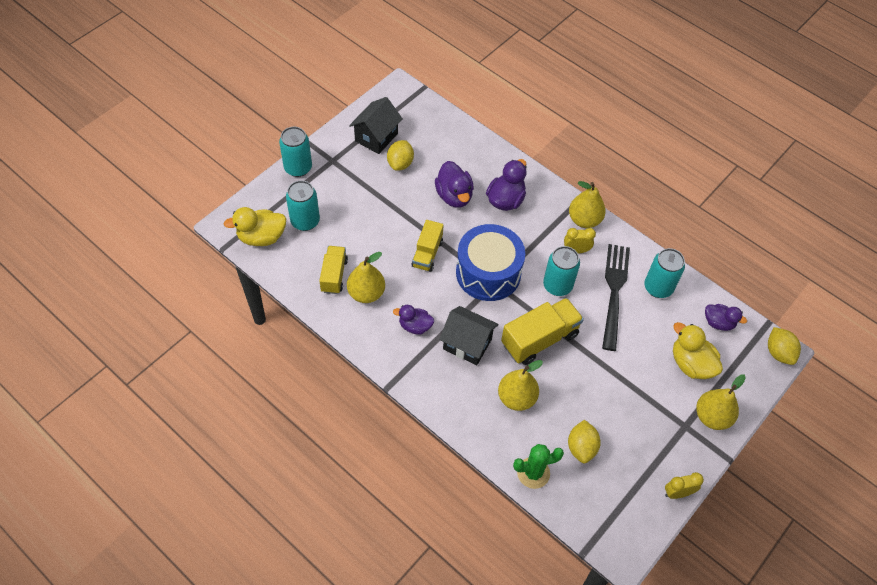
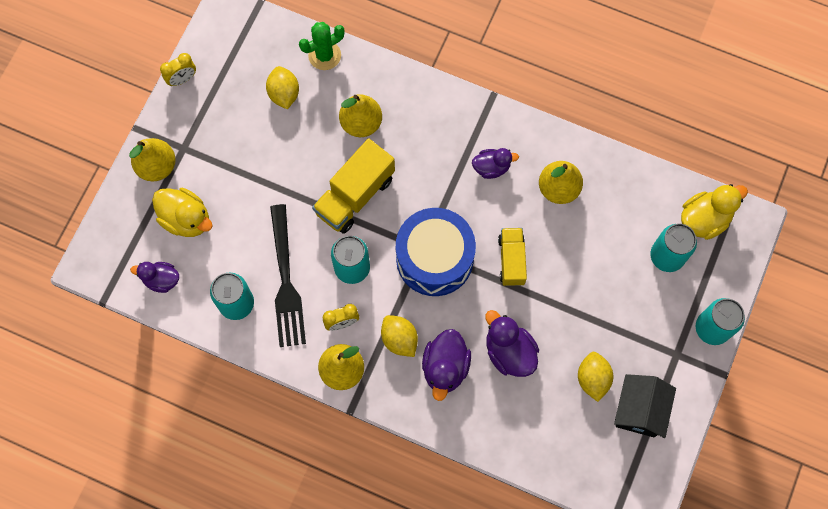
camera: 165 degrees right, 15 degrees up
yellow truck [319,246,348,294] -> none
black house [439,306,499,365] -> none
yellow lemon [768,327,801,365] -> yellow lemon moved to [381,315,418,357]

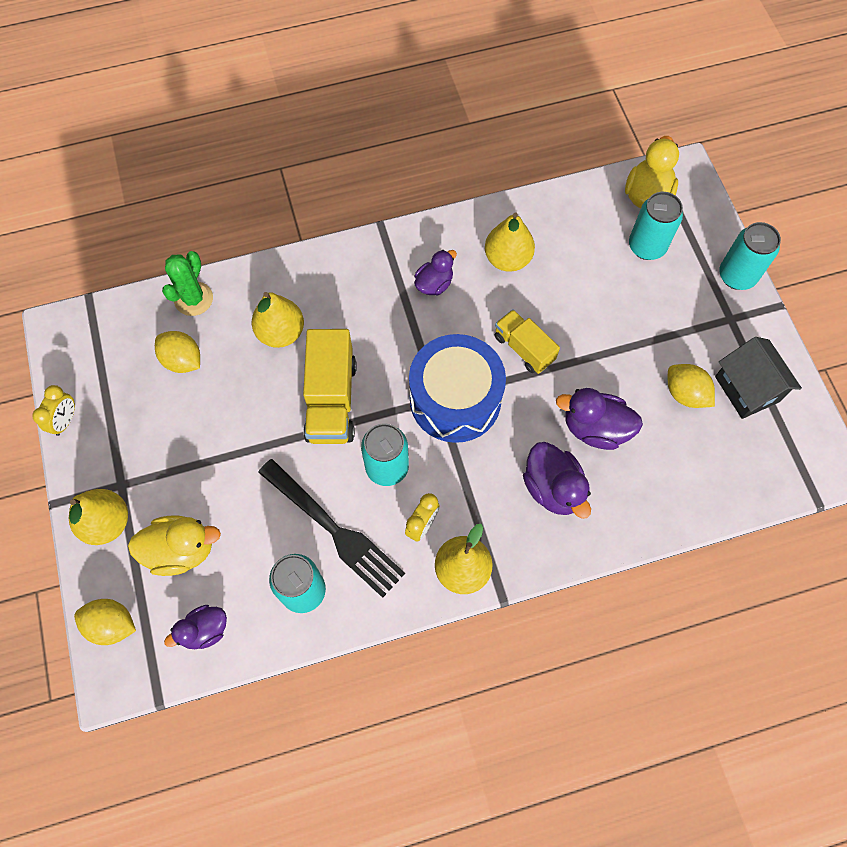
camera: 40 degrees left, 5 degrees down
yellow lemon [381,315,418,357] -> yellow lemon moved to [74,599,136,645]

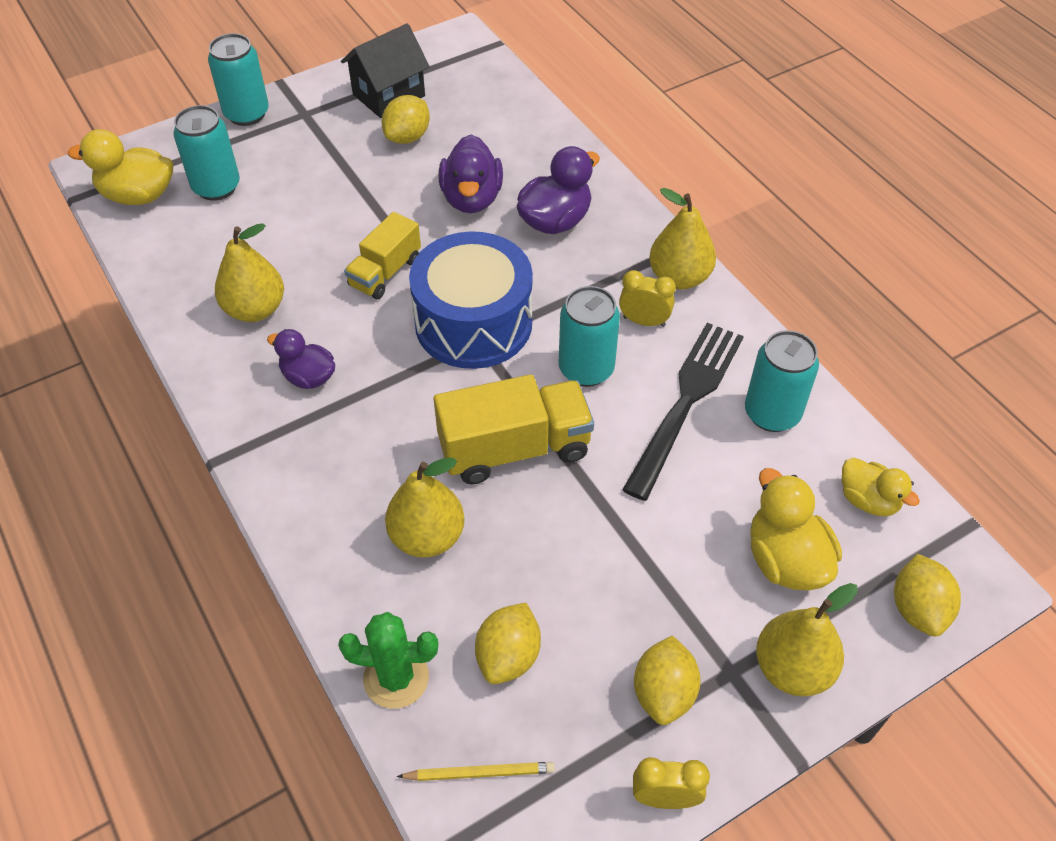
camera: 105 degrees left, 15 degrees down
purple duck [164,605,227,649] -> yellow duck [842,458,920,516]
none -> yellow pencil [397,762,555,781]
none -> yellow lemon [634,635,701,725]

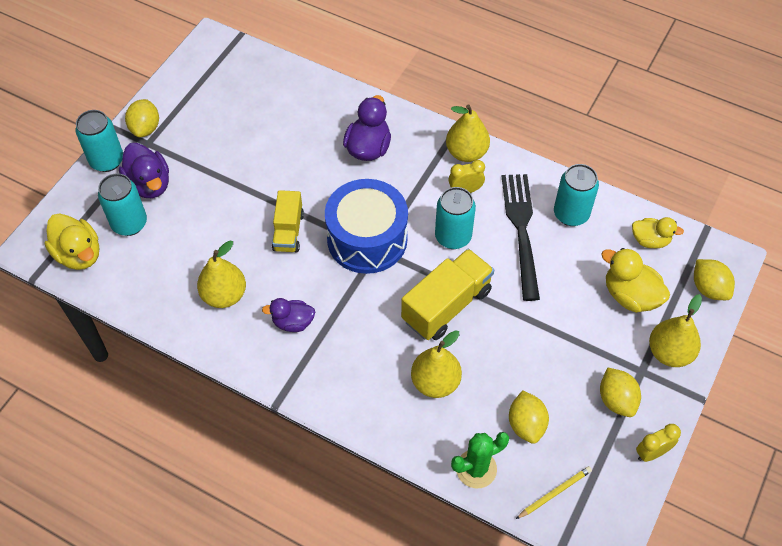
camera: 30 degrees left, 5 degrees up
yellow duck [68,129,173,205] -> yellow duck turned 105 degrees counterclockwise [45,213,99,270]
black house [341,23,430,118] -> none
yellow lemon [382,95,430,144] -> yellow lemon moved to [125,99,159,137]
purple duck [438,135,503,213] -> purple duck moved to [119,143,169,198]

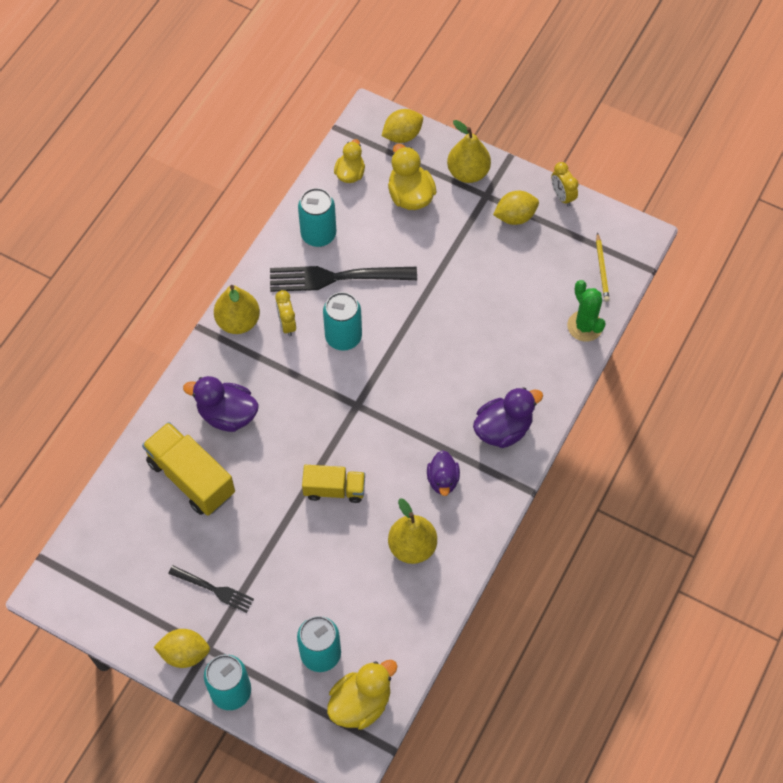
camera: 90 degrees left, 5 degrees up
purple duck [119,143,169,198] -> purple duck moved to [473,387,543,448]
blue drum [325,179,408,274] -> none
yellow truck [401,249,494,340] -> yellow truck moved to [142,422,235,516]
yellow pear [411,330,462,398] -> none
yellow lemon [509,390,549,444] -> none
yellow pencil [516,466,592,519] -> yellow pencil turned 150 degrees counterclockwise [596,232,610,302]
yellow duck [601,248,670,313] -> yellow duck turned 120 degrees clockwise [388,144,437,210]
none -> black fork [168,566,254,613]

